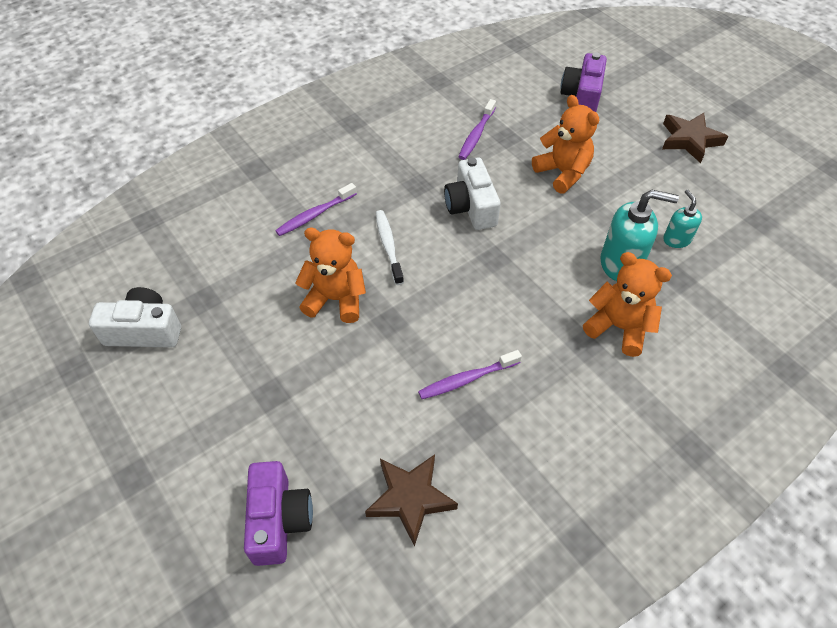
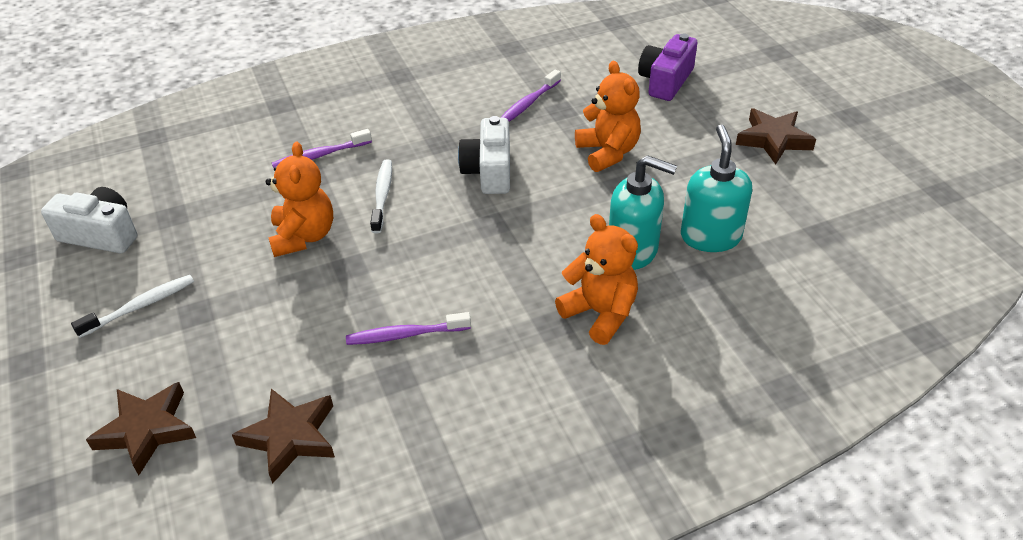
camera: 15 degrees right, 10 degrees down
purple camera [244,461,313,566] -> brown star [86,382,196,475]
orange teddy bear [295,228,366,323] -> orange teddy bear turned 60 degrees clockwise [266,142,333,257]
turquoise soap dispenser [663,190,702,248] -> turquoise soap dispenser [681,125,752,252], size x1.74
none -> white toothbrush [71,275,194,338]

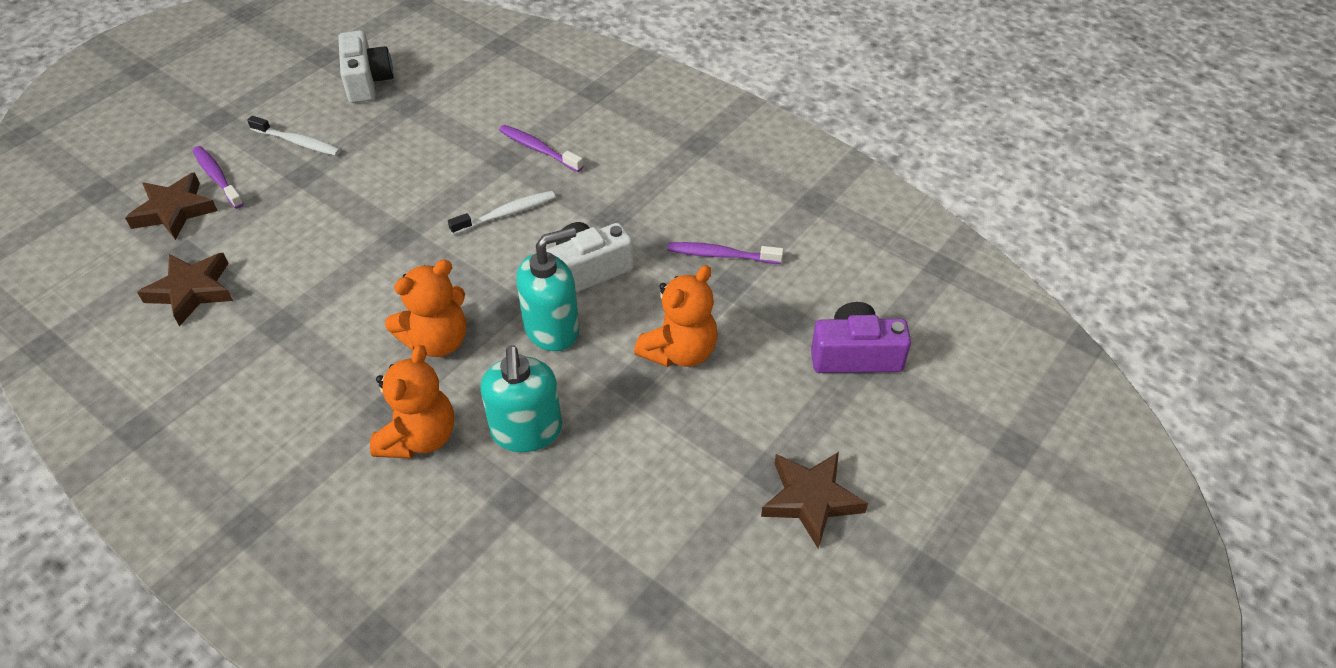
camera: 60 degrees right, 5 degrees up
orange teddy bear [266,142,333,257] -> orange teddy bear moved to [385,260,466,357]
purple toothbrush [346,312,471,345] -> purple toothbrush moved to [193,146,244,209]
turquoise soap dispenser [681,125,752,252] -> turquoise soap dispenser moved to [516,227,579,351]

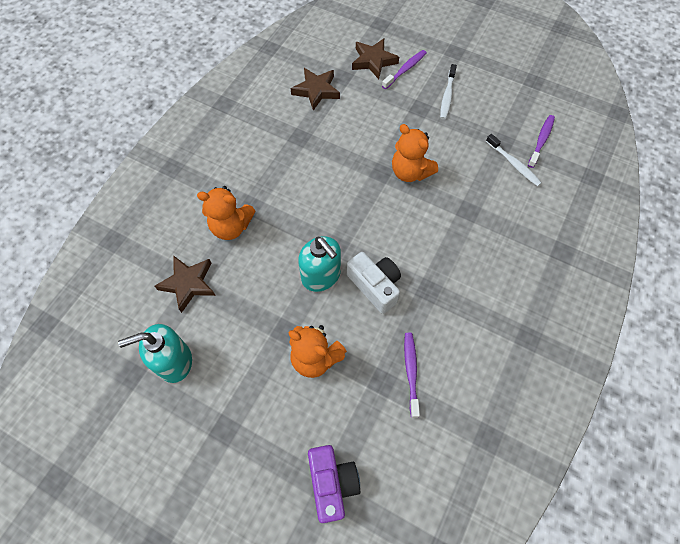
camera: 80 degrees right, 15 degrees up
white camera [338,30,393,103] -> none
orange teddy bear [385,260,466,357] -> orange teddy bear moved to [392,124,438,182]
white toothbrush [448,191,555,235] -> white toothbrush moved to [486,134,542,186]
turquoise soap dispenser [480,345,562,452] -> turquoise soap dispenser moved to [118,324,192,383]
purple toothbrush [499,125,583,172] -> purple toothbrush moved to [528,115,555,168]
brown star [761,452,868,549] -> brown star moved to [155,256,216,313]

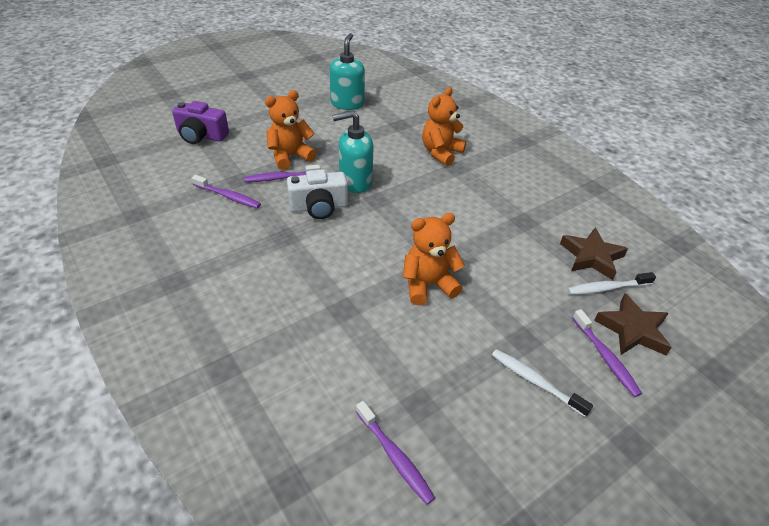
camera: 115 degrees right, 20 degrees down
brown star [155,256,216,313] -> none
white toothbrush [486,134,542,186] -> white toothbrush moved to [567,272,656,295]
none -> purple toothbrush [244,164,321,182]

